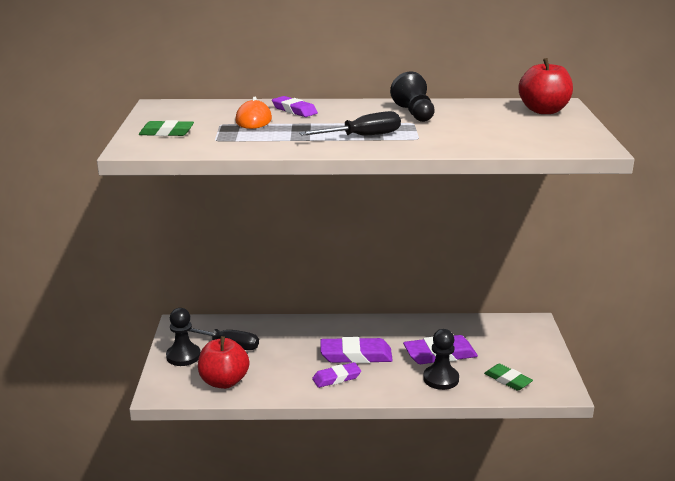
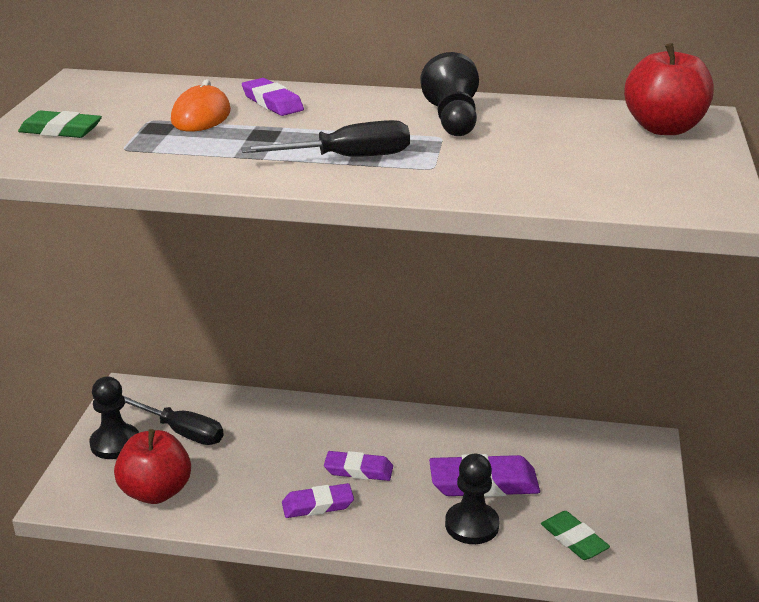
camera: 10 degrees right, 5 degrees up
purple eraser [320,337,393,363] -> purple eraser [324,451,393,481], size x0.63

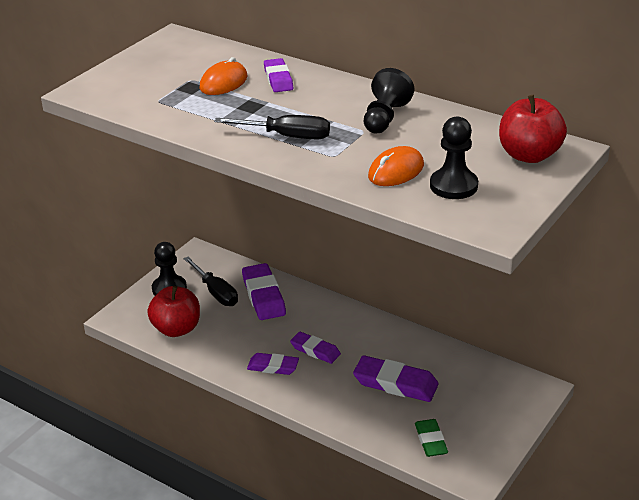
camera: 25 degrees right, 5 degrees up
green eraser [18,111,102,138] -> none
black pawn [445,454,499,544] -> black pawn moved to [430,116,478,199]
none -> purple eraser [242,263,286,320]
none -> orange mouse [368,146,424,186]

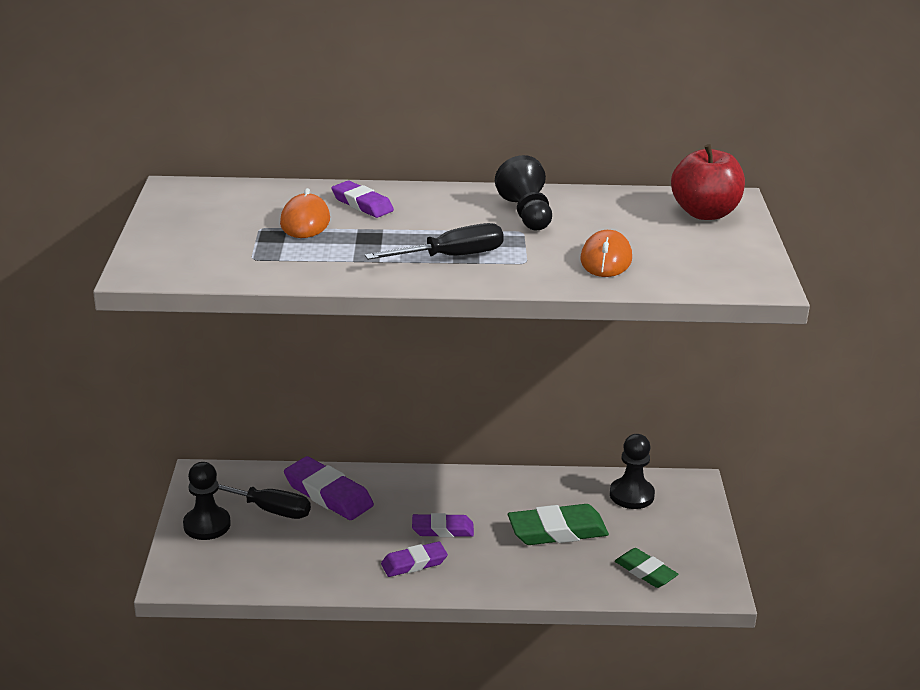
camera: 35 degrees left, 5 degrees down
red apple [147,286,200,337] -> none
purple eraser [353,355,439,402] -> green eraser [508,504,609,545]
black pawn [430,116,478,199] -> black pawn moved to [610,434,655,509]

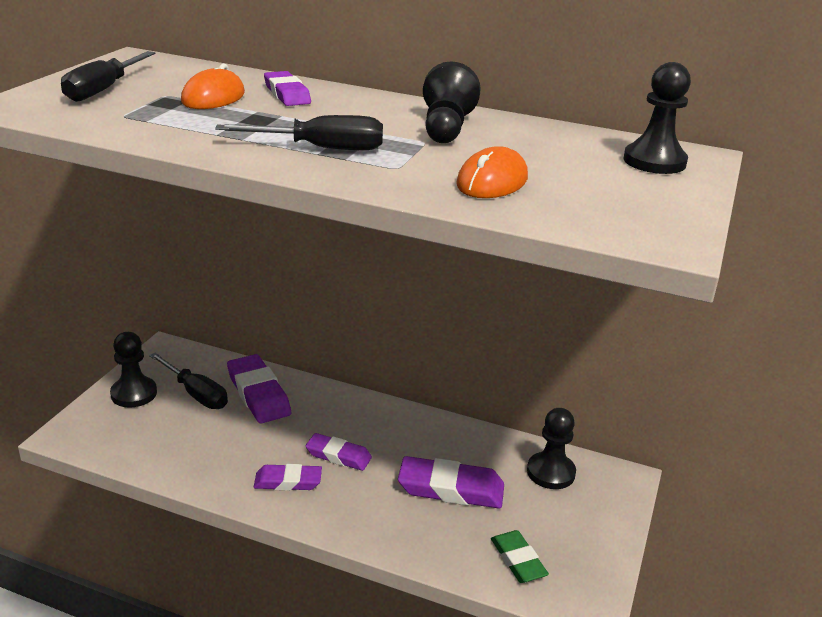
camera: 20 degrees right, 0 degrees up
green eraser [508,504,609,545] -> purple eraser [398,456,504,508]
red apple [671,144,745,220] -> black pawn [624,62,691,174]
none -> black screwdriver [61,51,156,102]

